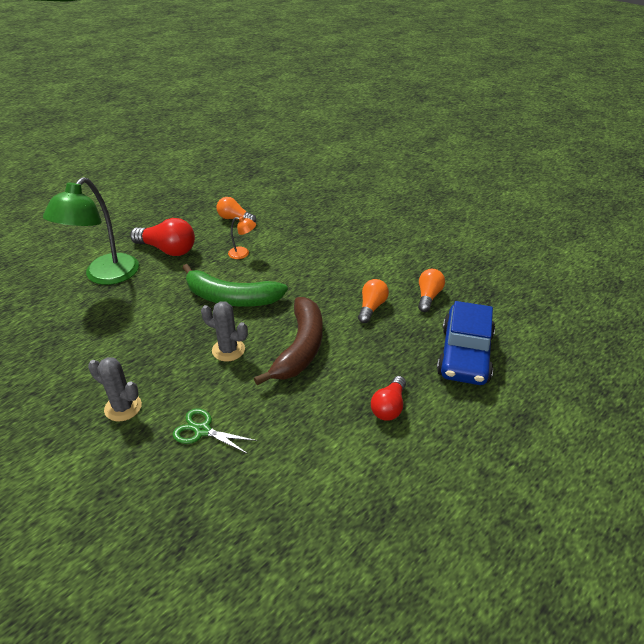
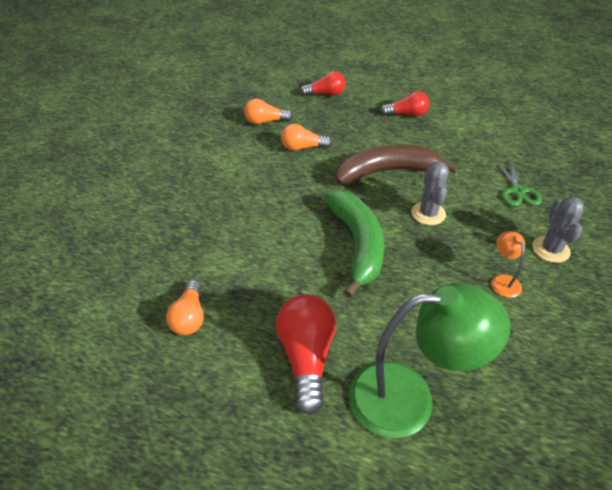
camera: 115 degrees left, 5 degrees up
orange lamp [228,216,256,259] -> orange lamp moved to [491,231,525,298]
blue car [437,301,495,385] -> red light bulb [300,71,346,96]

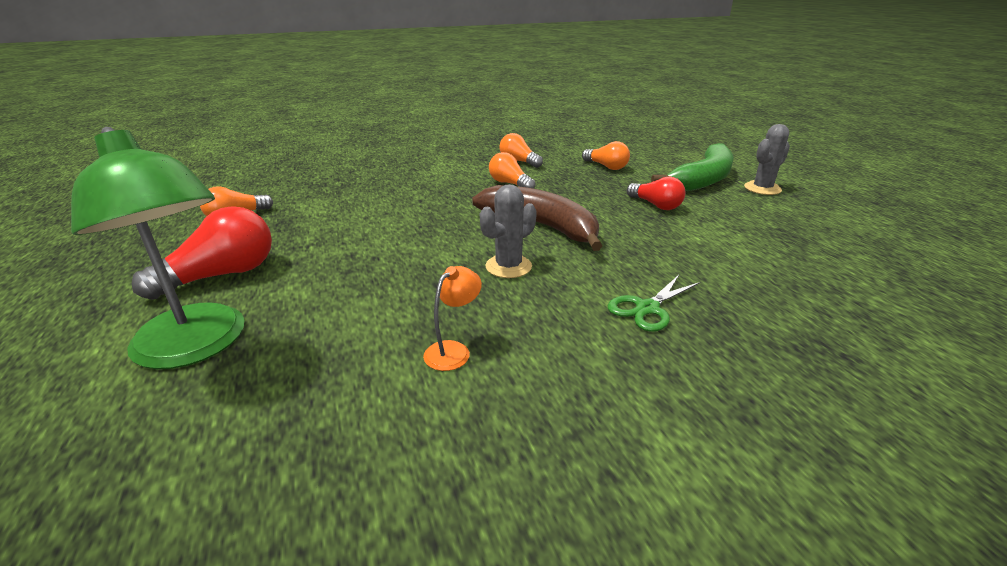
camera: 50 degrees right, 15 degrees down
red light bulb [300,71,346,96] -> orange light bulb [582,141,630,170]
green banana [323,190,385,298] -> green banana moved to [651,143,734,191]
grey cactus [532,197,584,263] -> grey cactus moved to [744,124,790,195]

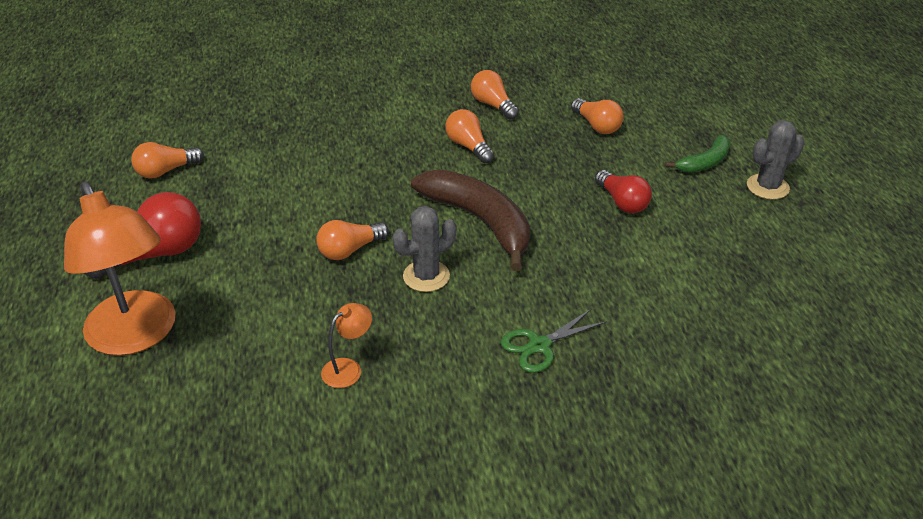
camera: 10 degrees right, 10 degrees up
green lamp [71,127,245,369] -> orange lamp [64,182,176,356]
green banana [651,143,734,191] -> green banana [665,135,730,173], size x0.53
none -> orange light bulb [316,220,389,260]

